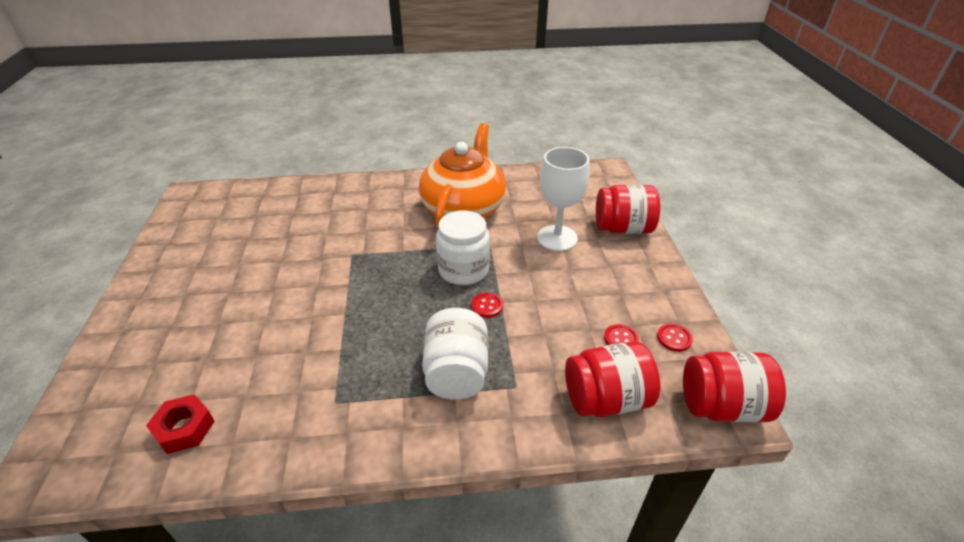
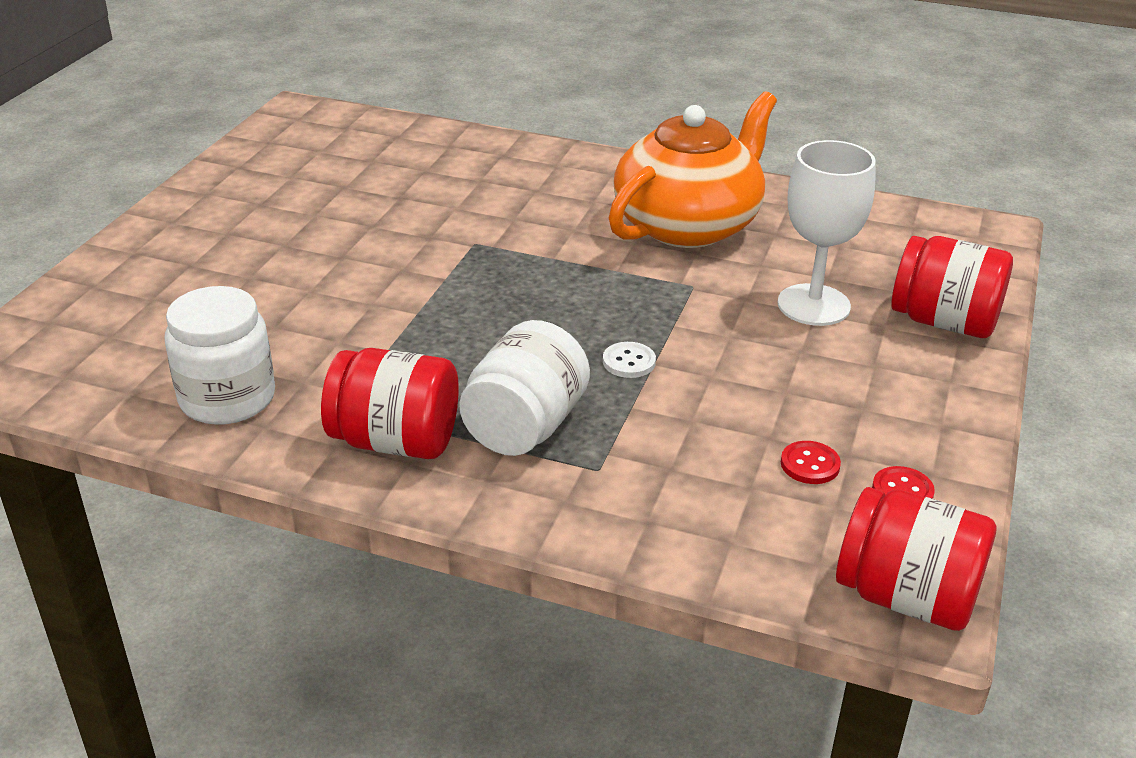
camera: 25 degrees right, 5 degrees down
red nut [146,394,215,454] -> none
white jar [436,210,490,285] -> white jar moved to [165,286,275,425]
red button [471,292,503,318] -> white button [603,342,656,378]
red jar [565,341,660,417] -> red jar moved to [321,348,459,459]

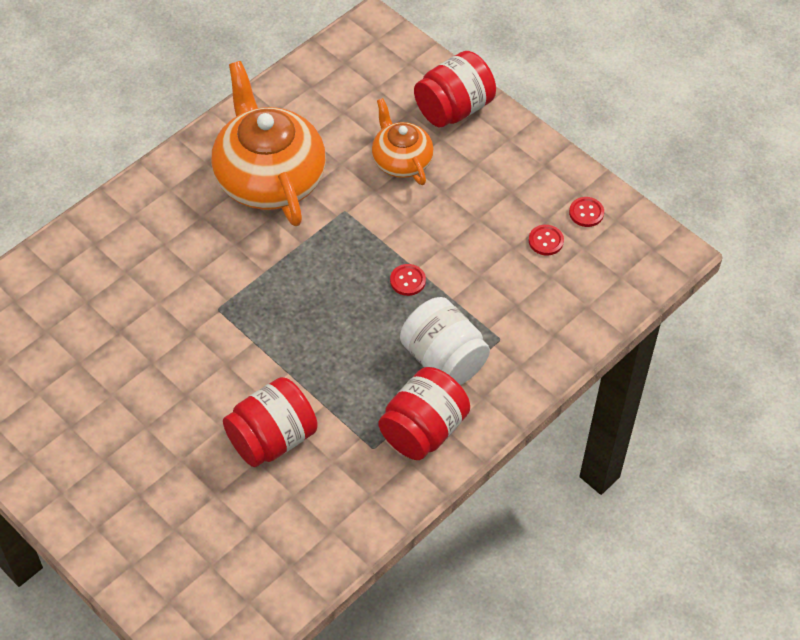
camera: 65 degrees left, 20 degrees up
white jar [165,286,275,425] -> none
white button [603,342,656,378] -> red button [390,264,426,296]
white goblet [777,140,876,326] -> orange teapot [372,98,434,185]
red jar [836,487,996,631] -> red jar moved to [223,377,318,467]

